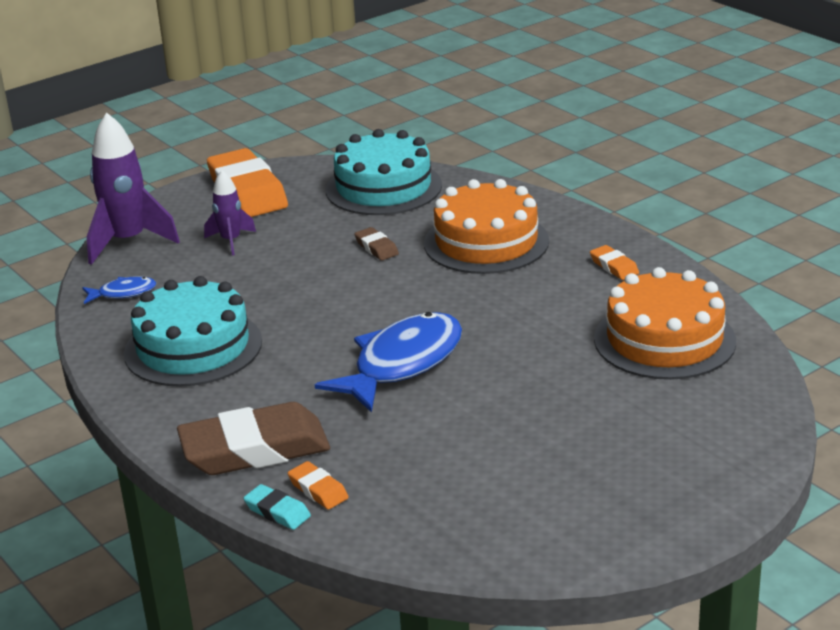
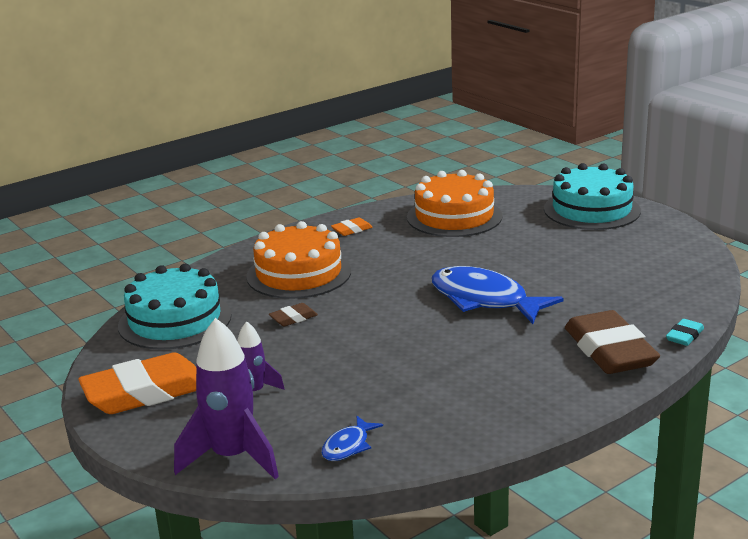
camera: 90 degrees left, 5 degrees down
blue fish [82,276,156,304] -> blue fish turned 135 degrees counterclockwise [321,416,383,461]
turquoise cake [124,276,262,387] -> turquoise cake moved to [544,163,641,230]
orange eraser [288,461,349,510] -> none

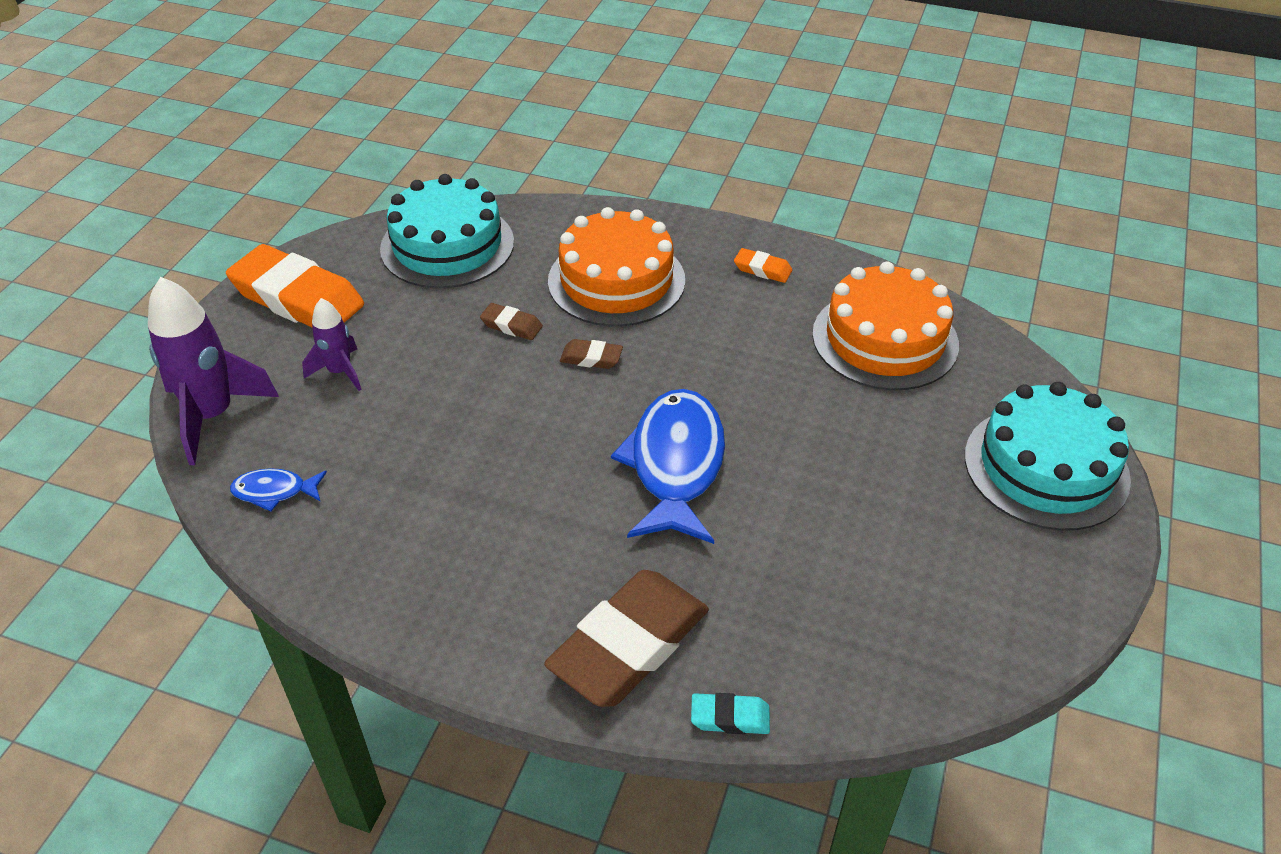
camera: 55 degrees right, 20 degrees up
none -> brown eraser [560,339,623,369]

